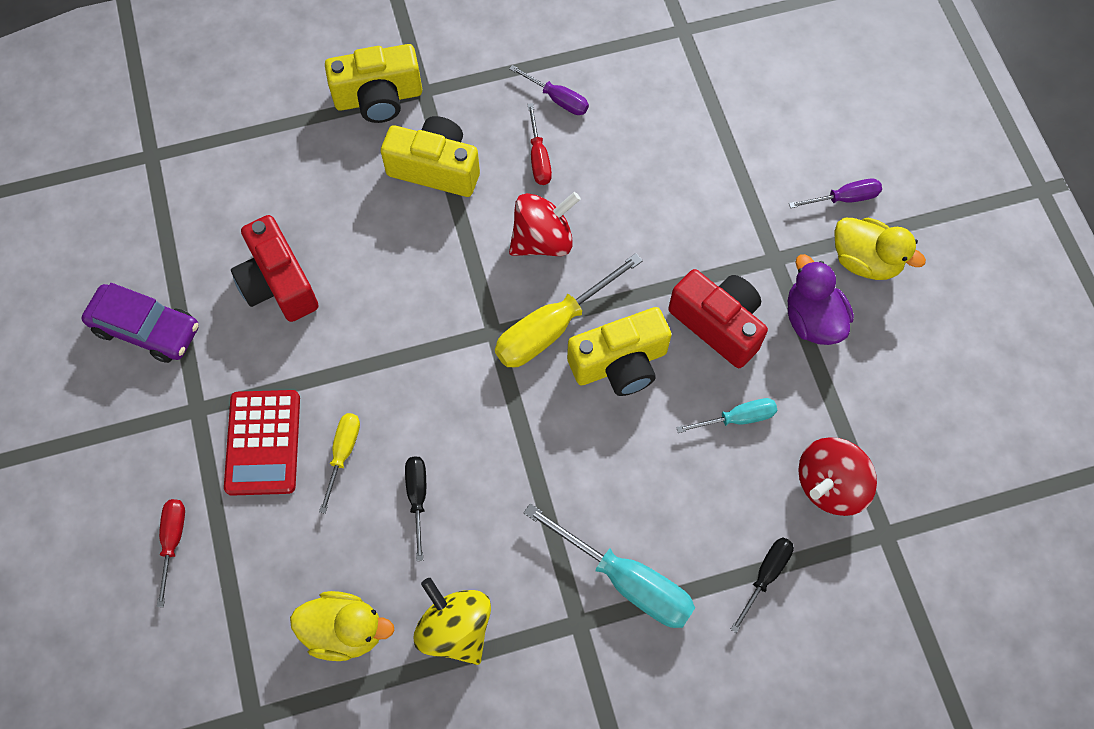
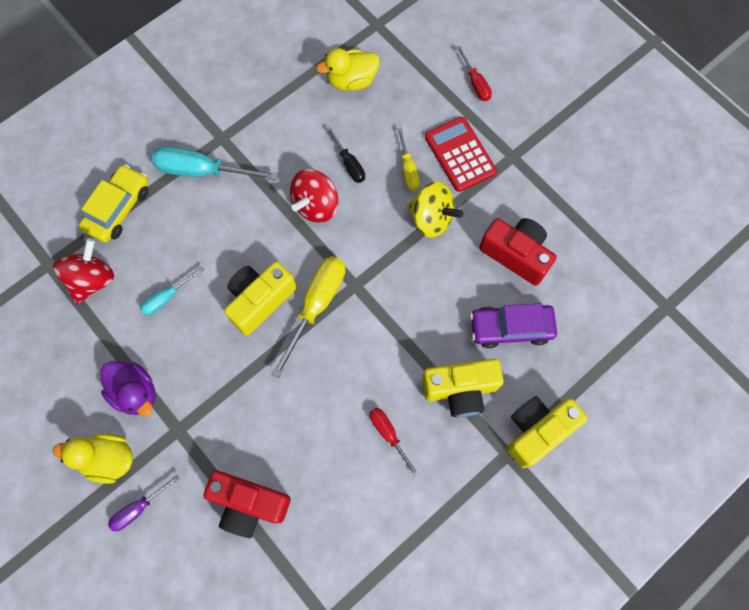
camera: 155 degrees right, 5 degrees up
purple car [82,283,199,363] -> purple car moved to [470,303,557,348]
yellow spinning top [413,578,491,665] -> yellow spinning top moved to [407,181,463,238]
purple screwdriver [509,65,589,115] -> none
red spinning top [509,192,581,256] -> red spinning top moved to [290,169,338,223]
red camera [668,269,768,368] -> red camera moved to [203,471,291,538]
black screwdriver [730,537,794,633] -> yellow car [79,164,149,242]

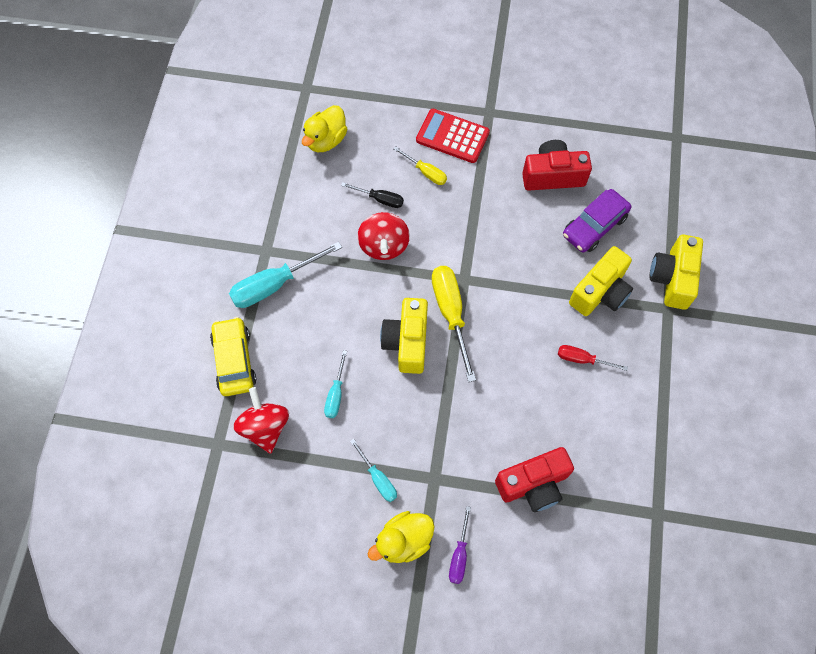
camera: 40 degrees left, 5 degrees down
purple duck [100,361,156,416] -> turquoise screwdriver [350,439,397,502]
yellow spinning top [407,181,463,238] -> none
red screwdriver [457,46,492,101] -> none

